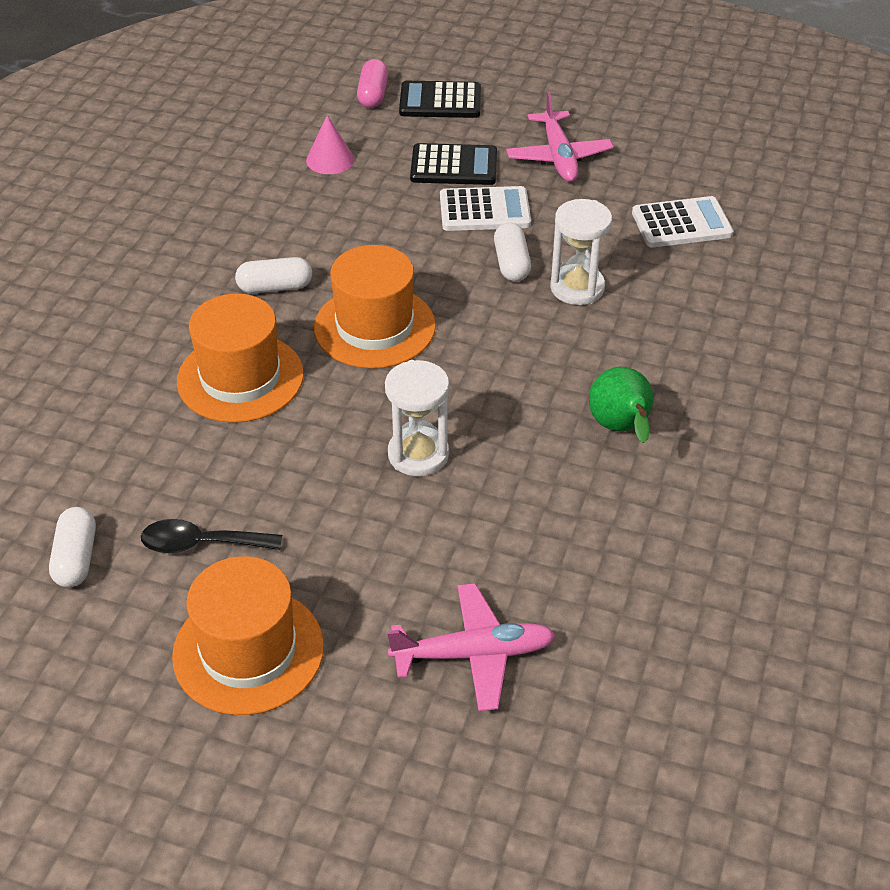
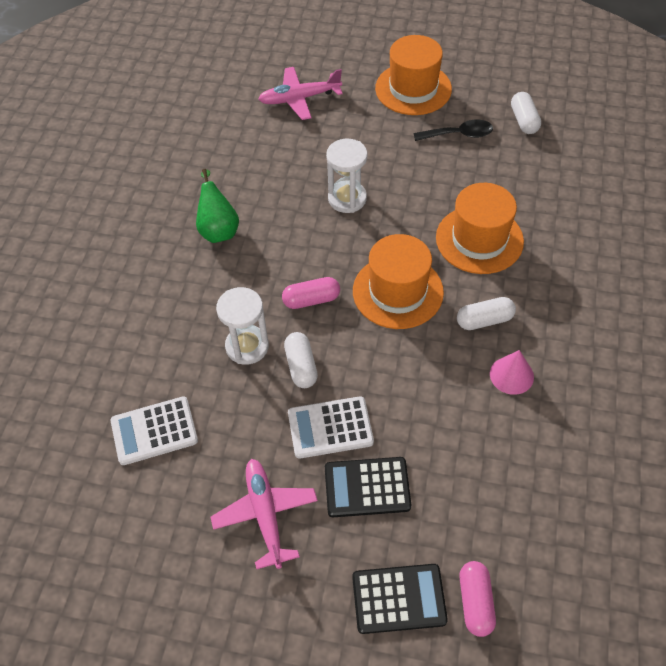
camera: 175 degrees right, 10 degrees up
pink cone [306,115,354,174] -> pink cone moved to [490,350,534,395]
none -> pink capsule [282,277,340,309]

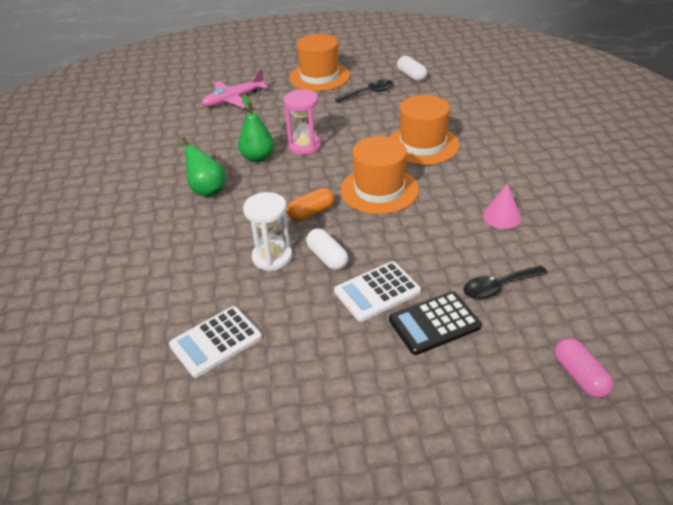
camera: 20 degrees left, 15 degrees down
pink plane [211,459,318,569] -> none
pink capsule [282,277,340,309] -> orange capsule [287,188,335,221]
white hourglass [326,139,367,213] -> pink hourglass [284,89,321,155]
black calculator [352,564,448,634] -> none
white capsule [457,297,516,330] -> none
none -> green pear [238,95,274,162]
none -> black spoon [463,266,548,300]

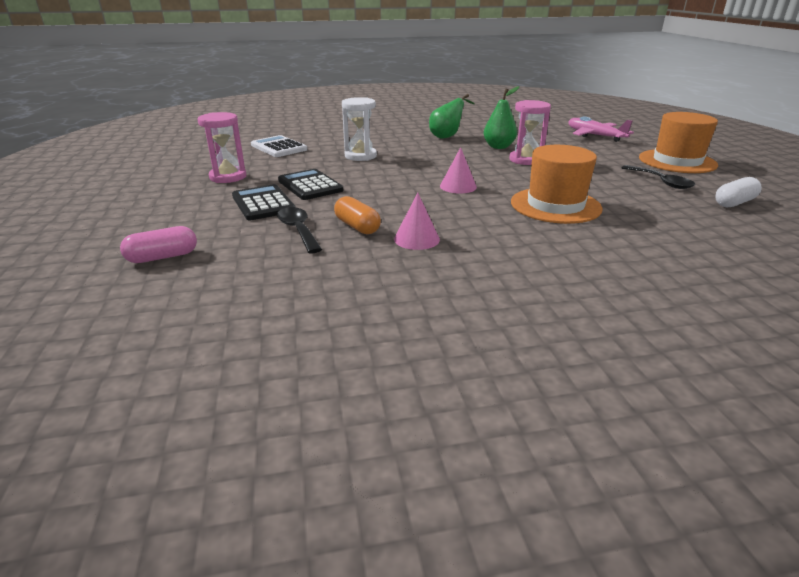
camera: 85 degrees right, 10 degrees down
orange capsule [287,188,335,221] -> orange capsule moved to [334,196,381,234]
white capsule [306,229,348,270] -> none
white calculator [334,261,421,322] -> black calculator [278,169,343,200]
orange hat [340,136,419,214] -> pink cone [440,147,477,193]
none -> pink hourglass [197,112,246,183]

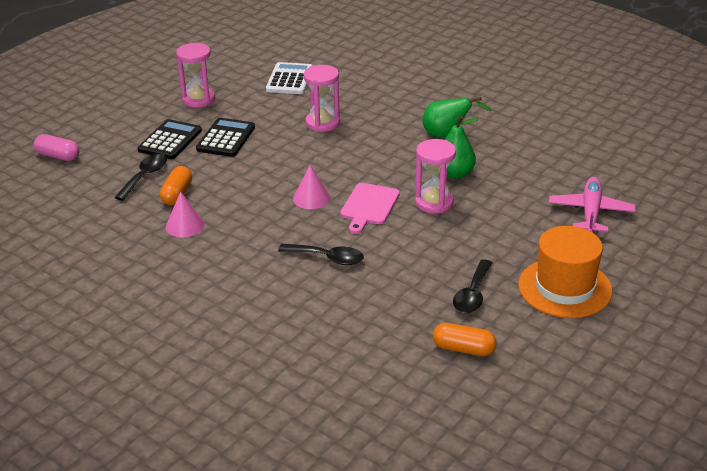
camera: 50 degrees right, 5 degrees up
white hourglass [342,97,377,161] -> pink hourglass [304,65,340,132]
orange hat [511,145,603,224] -> black spoon [278,244,364,265]
white capsule [715,177,762,207] -> orange capsule [433,323,497,356]
none -> pink cutting board [340,183,400,234]

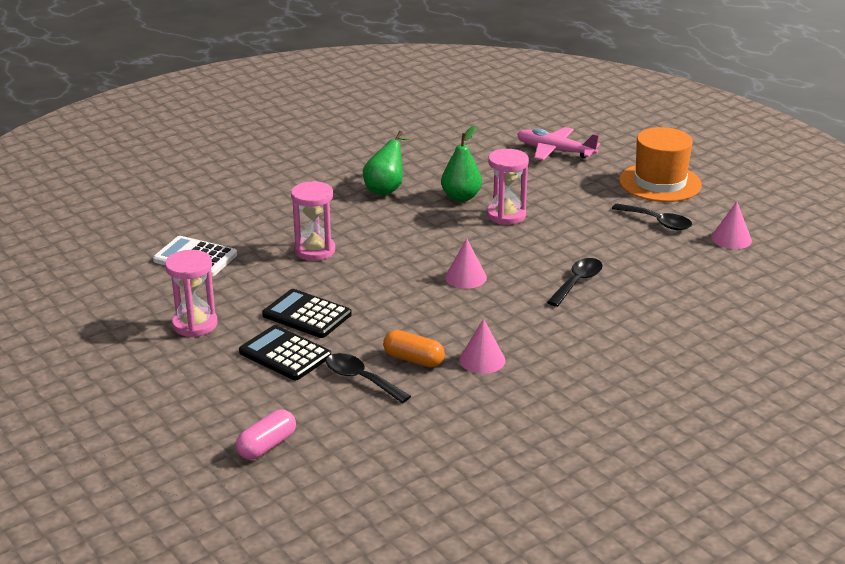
camera: 75 degrees left, 5 degrees down
pink cutting board [340,183,400,234] -> none
orange capsule [433,323,497,356] -> pink cone [711,201,752,249]

